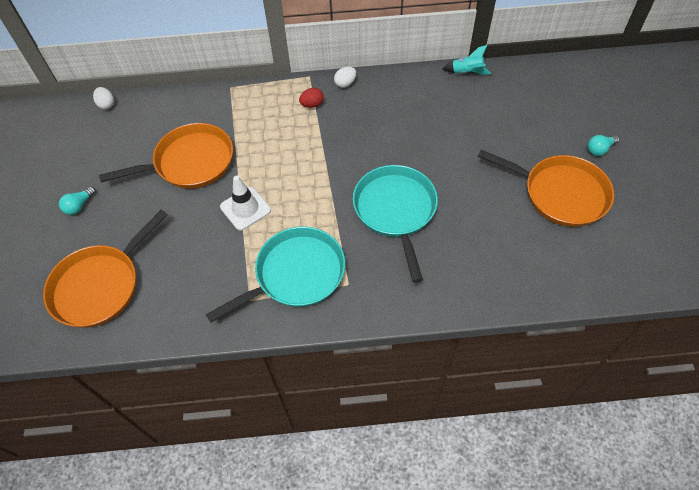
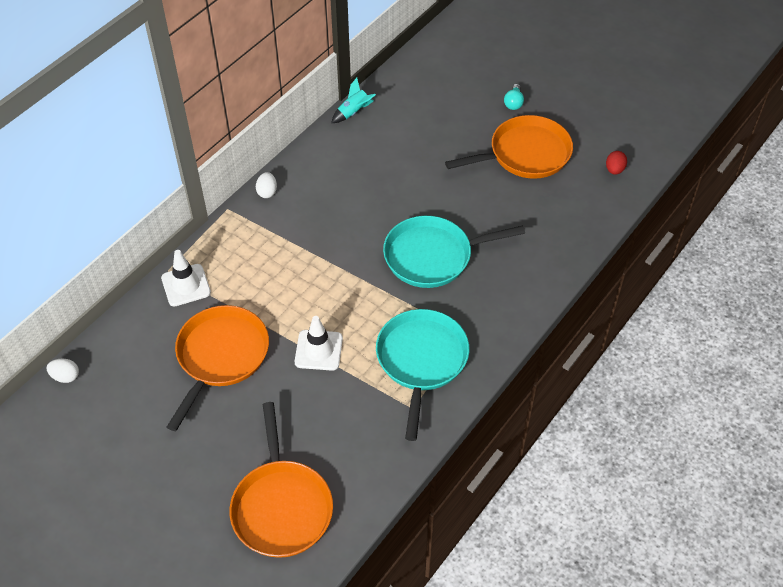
camera: 50 degrees left, 5 degrees down
turquoise light bulb [59,187,96,215] -> none
red egg [299,88,324,108] -> red egg moved to [606,151,627,175]
turquoise pan [353,165,438,283] -> turquoise pan turned 45 degrees counterclockwise [383,216,525,288]
none -> white traffic cone [161,250,211,306]

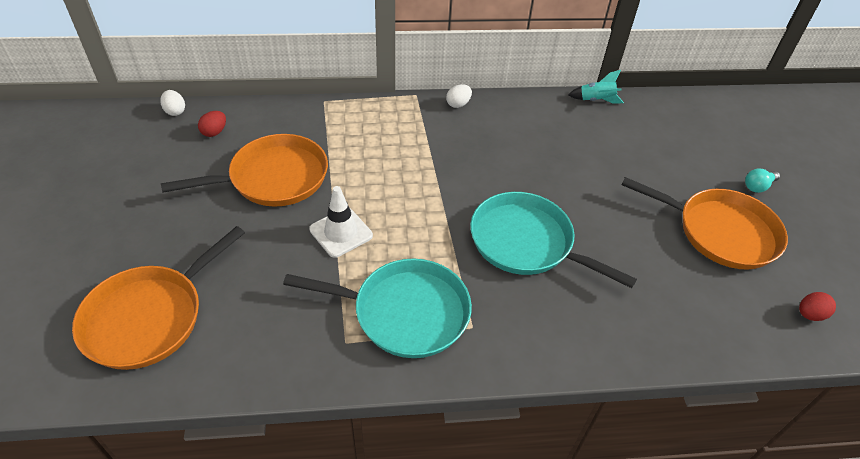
camera: 45 degrees right, 5 degrees down
white traffic cone [161,250,211,306] -> none
turquoise pan [376,309,469,441] -> turquoise pan turned 45 degrees clockwise [283,259,472,358]
none -> red egg [198,111,226,137]

